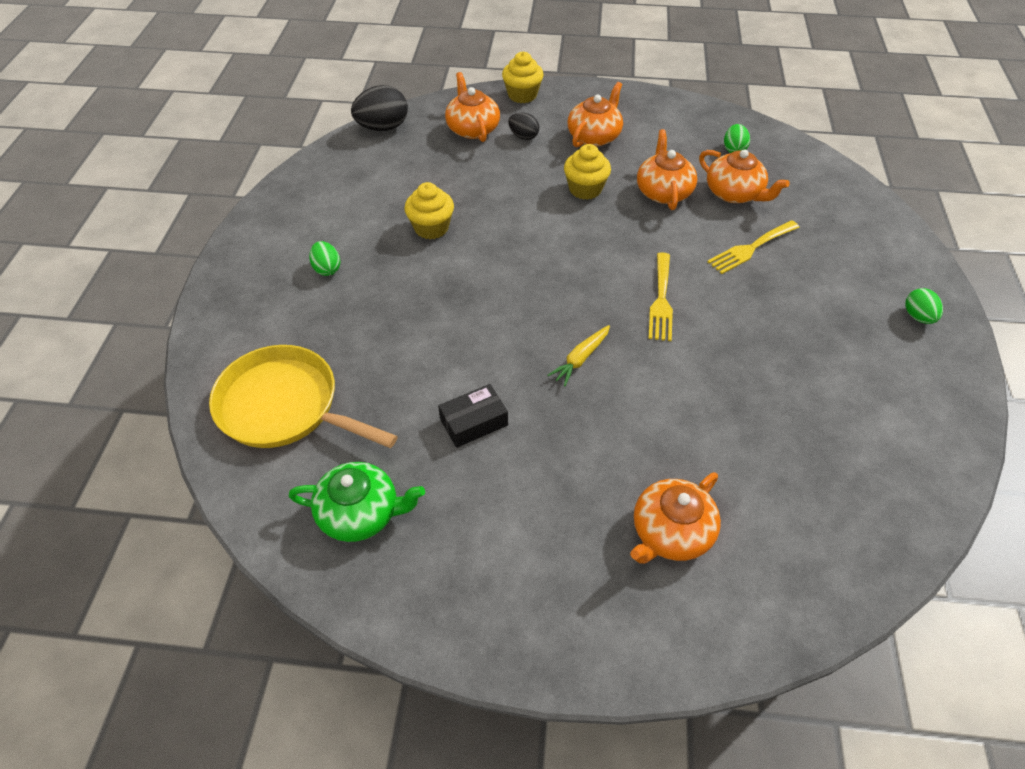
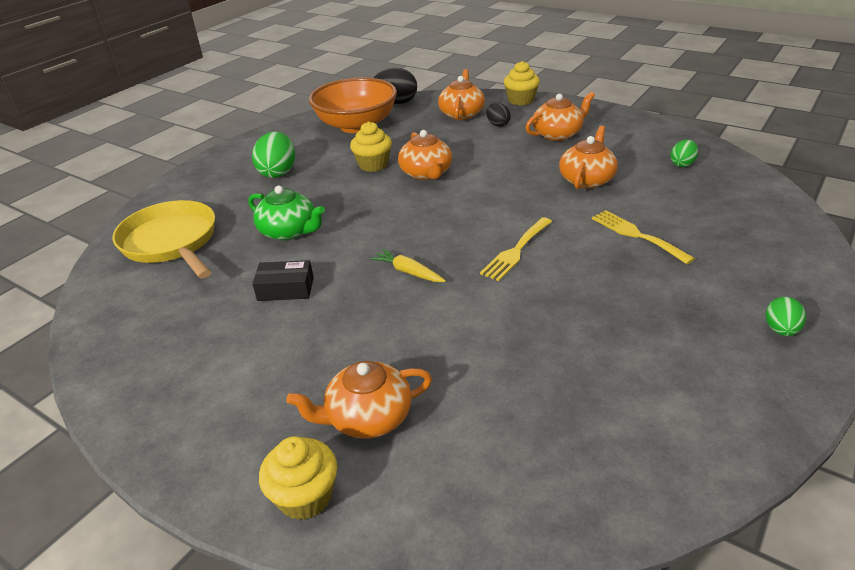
camera: 30 degrees right, 15 degrees down
green teapot [289,462,425,542] -> green teapot moved to [248,186,325,240]
green egg [309,241,340,276] -> green egg [252,132,295,178], size x1.73
yellow carrot [547,325,610,386] -> yellow carrot turned 60 degrees clockwise [371,249,446,282]
yellow cupcake [564,144,611,200] -> yellow cupcake moved to [259,436,337,520]
orange teapot [699,149,790,203] -> orange teapot moved to [398,130,452,180]
yellow fork [707,220,800,274] -> yellow fork turned 60 degrees clockwise [592,210,695,264]
none -> orange bowl [309,77,397,133]

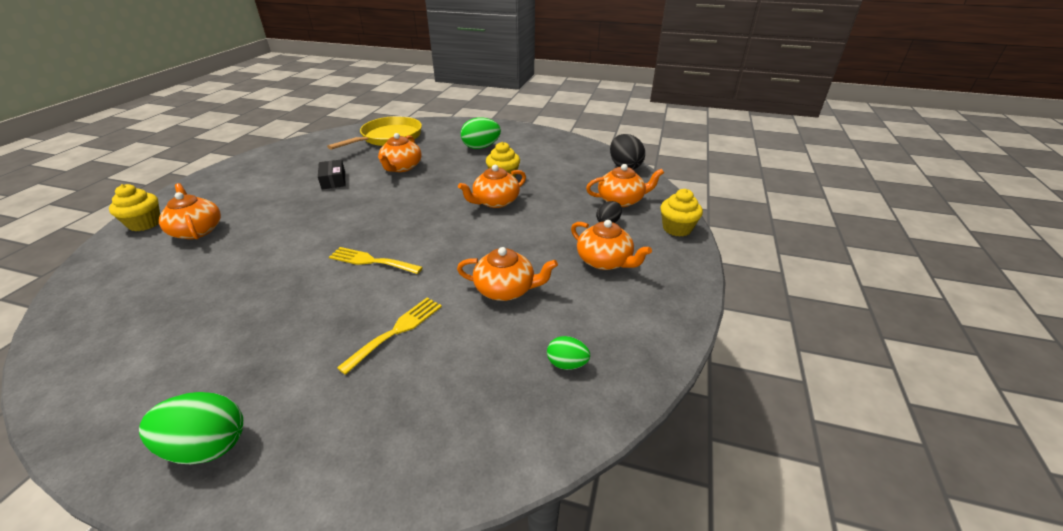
camera: 70 degrees right, 0 degrees up
green teapot [248,186,325,240] -> orange teapot [378,133,422,172]
orange bowl [309,77,397,133] -> none
yellow carrot [371,249,446,282] -> none
green egg [766,297,806,336] -> green egg [139,392,243,464], size x1.73

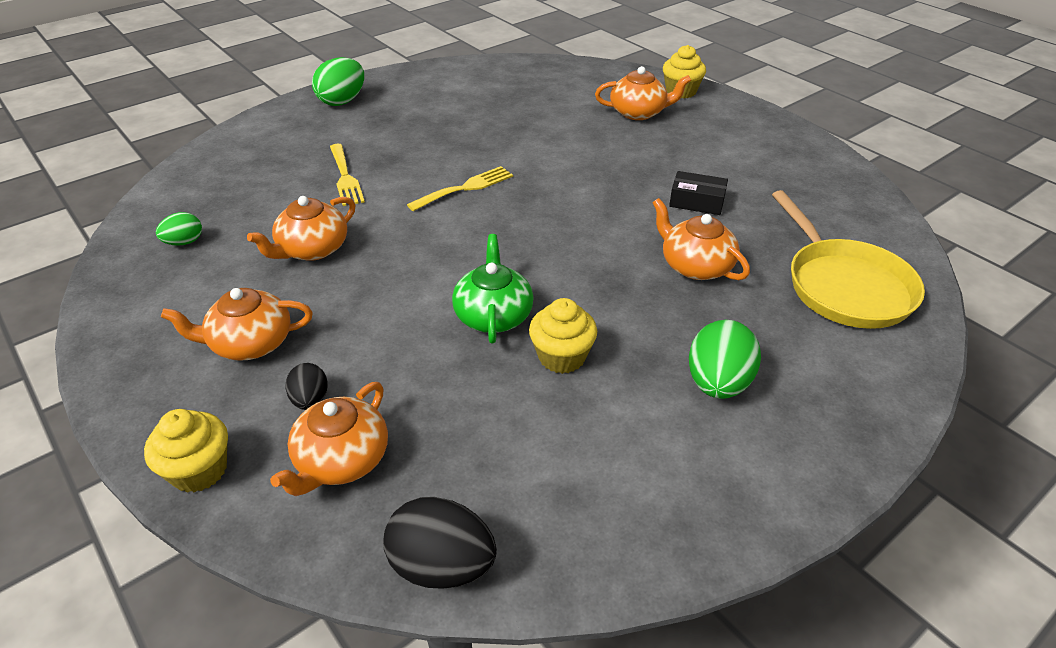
camera: 125 degrees right, 5 degrees up
orange teapot [458,165,526,208] -> green teapot [452,234,534,344]

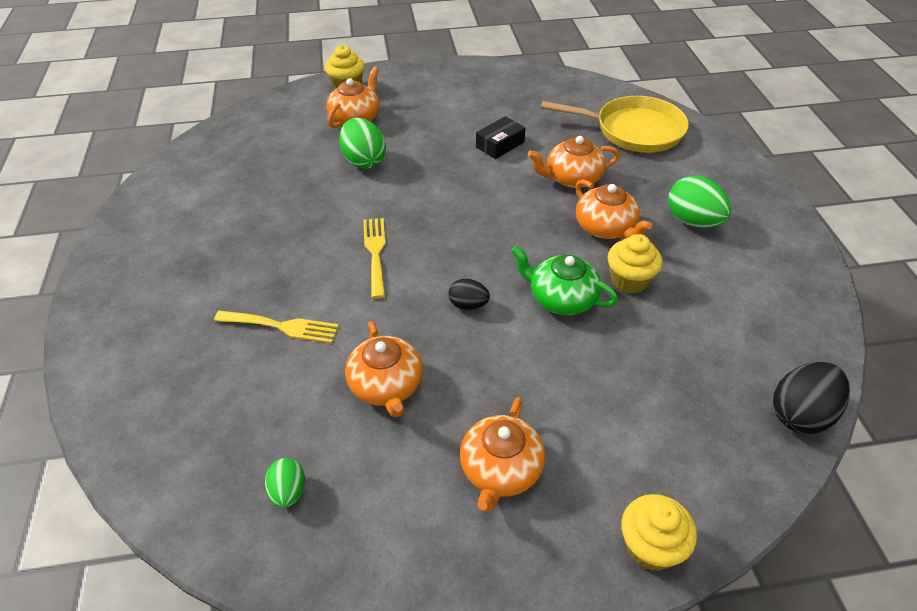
camera: 60 degrees left, 5 degrees up
orange teapot [270,382,388,496] -> orange teapot moved to [575,179,652,239]
black egg [285,363,328,410] -> black egg moved to [448,279,490,310]
green egg [312,57,364,106] -> green egg moved to [339,117,386,169]

